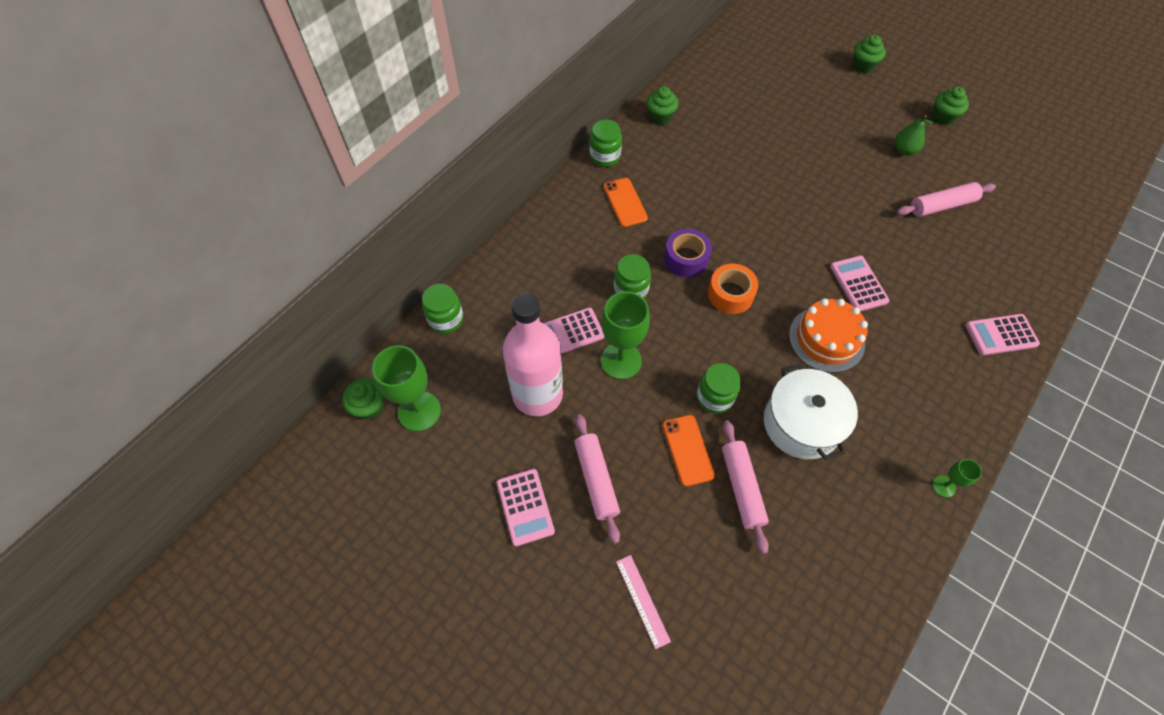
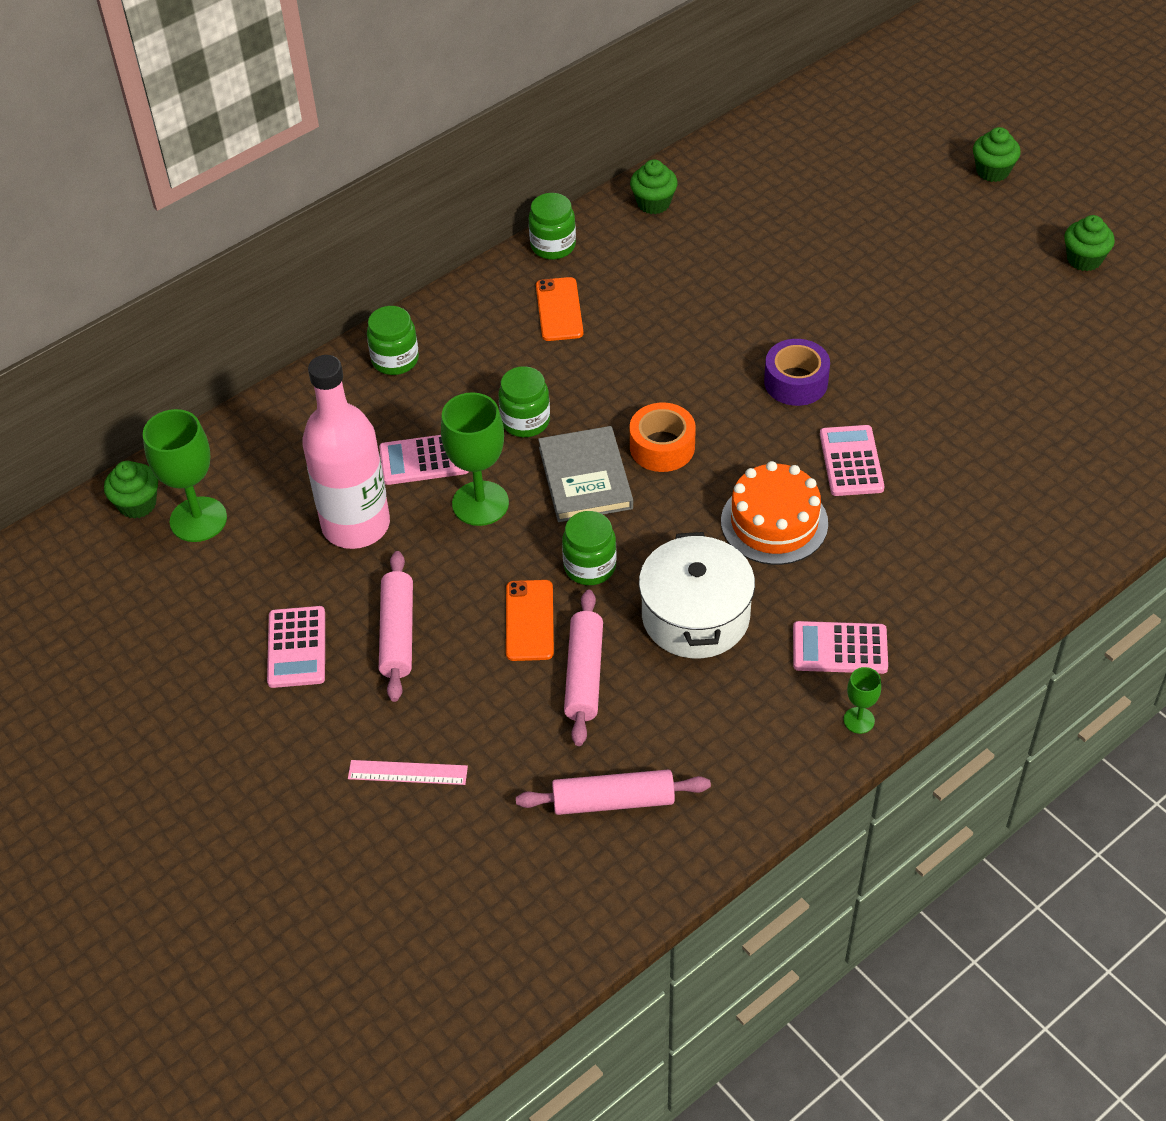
camera: 15 degrees right, 10 degrees down
green jar [422,284,463,334] -> green jar moved to [367,306,419,375]
pink ruler [616,555,671,649] -> pink ruler turned 75 degrees counterclockwise [348,760,468,785]
purple tape [664,229,712,277] -> purple tape moved to [764,339,830,406]
green pear [895,115,933,155] -> none
pink rolling pin [897,182,996,217] -> pink rolling pin moved to [516,769,711,815]
pink calculator [966,314,1040,355] -> pink calculator moved to [793,621,888,674]
none -> grey book [538,426,633,522]

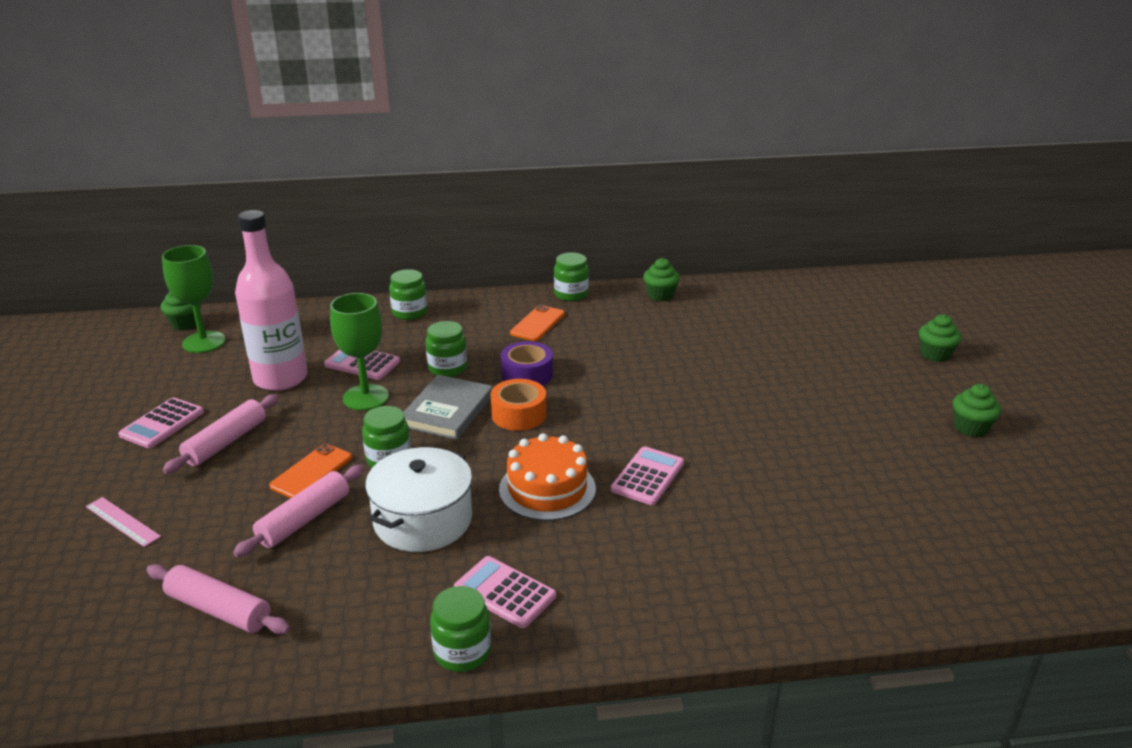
camera: 30 degrees right, 20 degrees down
purple tape [764,339,830,406] -> purple tape moved to [501,341,553,386]
green goblet [844,667,881,734] -> green jar [430,586,491,672]

